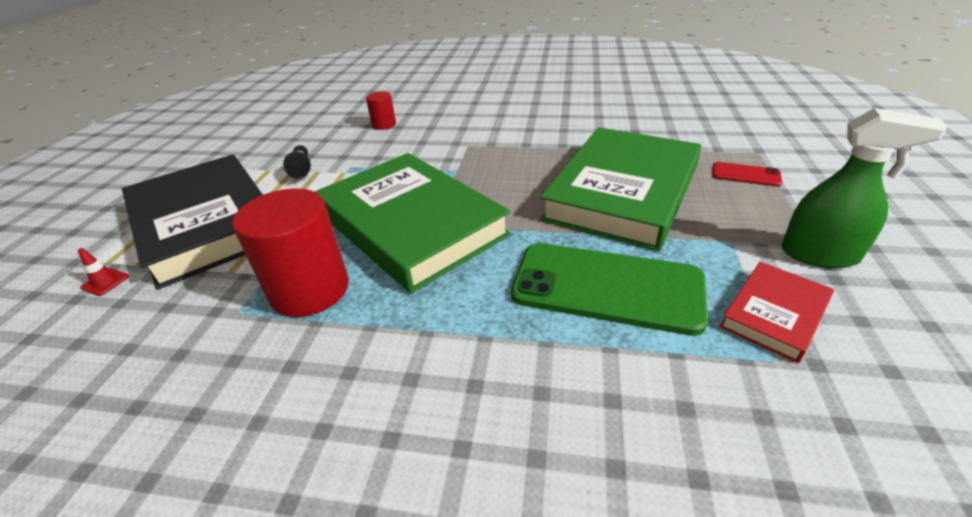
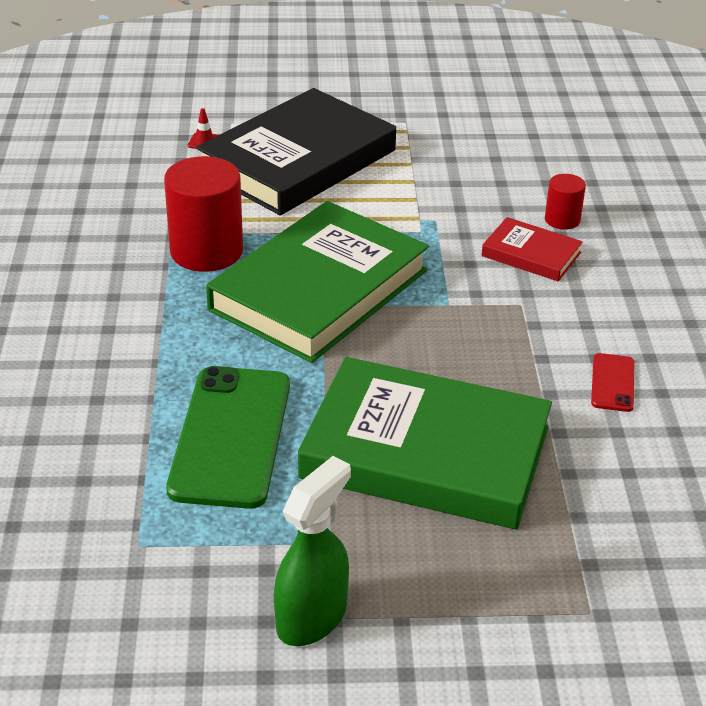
camera: 75 degrees right, 0 degrees up
black bowling pin [283,145,311,178] -> none
red phone [712,162,782,187] -> red phone moved to [591,353,634,412]
red book [720,262,834,363] -> red book moved to [481,217,583,282]
green spray bottle [781,108,948,268] -> green spray bottle turned 150 degrees counterclockwise [274,456,351,646]

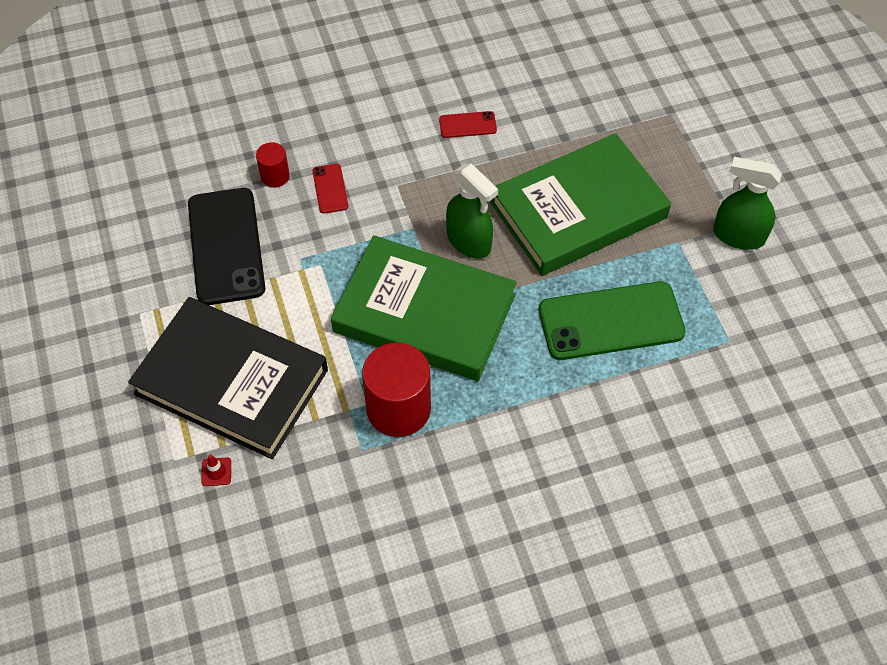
camera: 105 degrees left, 20 degrees up
green book [298,357,552,530] -> green book turned 60 degrees clockwise [490,133,671,276]
red book [481,217,583,282] -> red phone [312,164,348,214]
none -> black phone [188,188,265,305]
none -> green spray bottle [446,163,498,259]

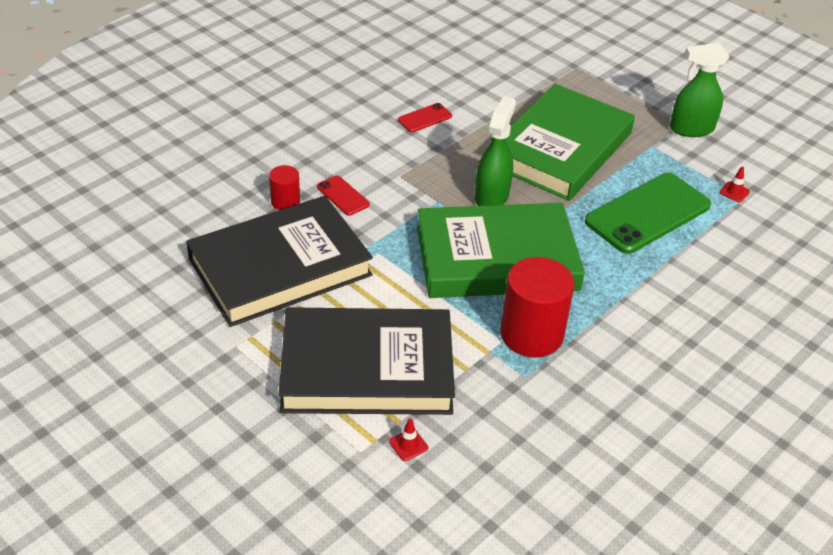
camera: 30 degrees left, 15 degrees down
black phone [188,188,265,305] -> black book [186,196,373,327]
green spray bottle [446,163,498,259] -> green spray bottle turned 90 degrees counterclockwise [475,96,516,206]
none -> red traffic cone [719,167,750,202]

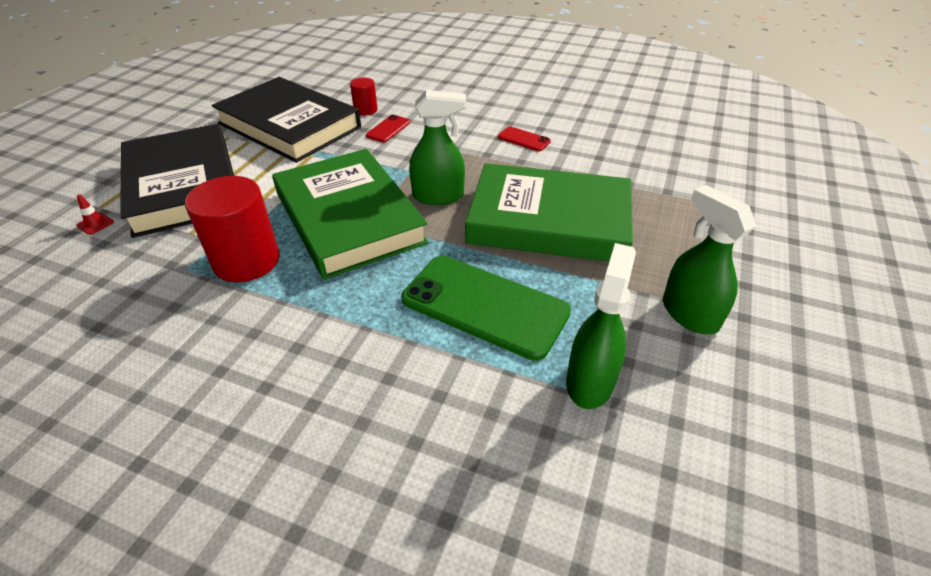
camera: 70 degrees right, 0 degrees up
red traffic cone [719,167,750,202] -> green spray bottle [566,243,636,409]

